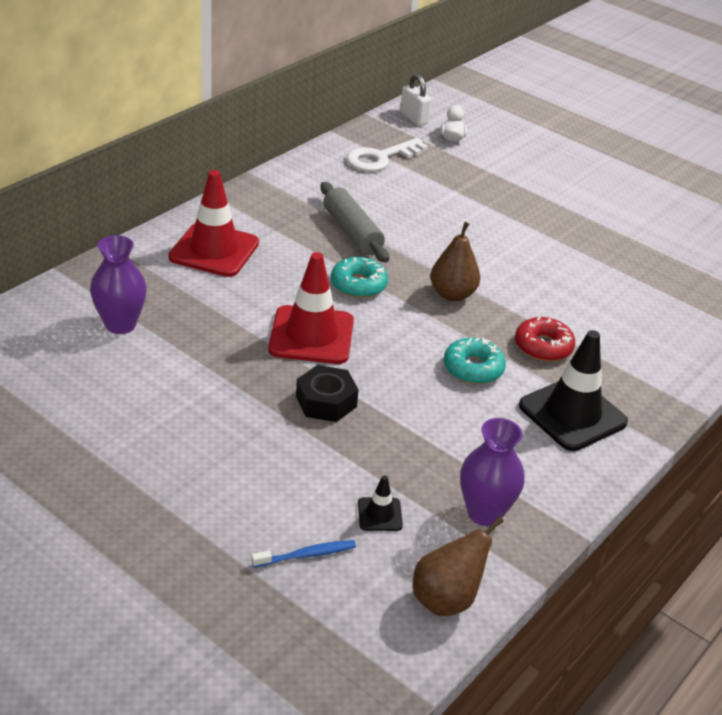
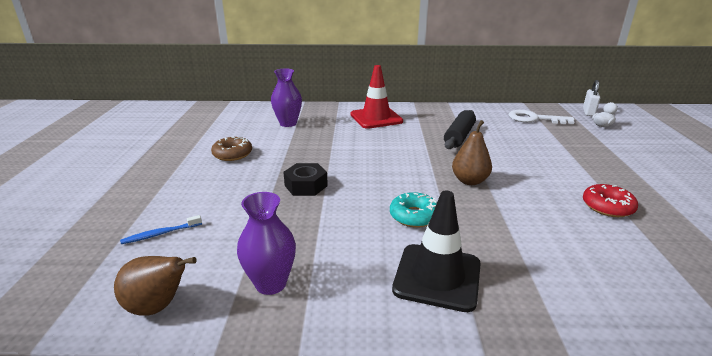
camera: 55 degrees right, 10 degrees down
blue toothbrush [251,540,356,568] -> blue toothbrush turned 120 degrees clockwise [120,215,202,244]
red traffic cone [268,252,354,364] -> none
grey rolling pin [320,182,389,263] -> black rolling pin [444,110,476,149]
turquoise donut [331,257,388,298] -> none
black traffic cone [358,475,403,531] -> none
red donut [515,317,575,361] -> red donut moved to [583,184,638,217]
none -> brown donut [211,137,252,161]

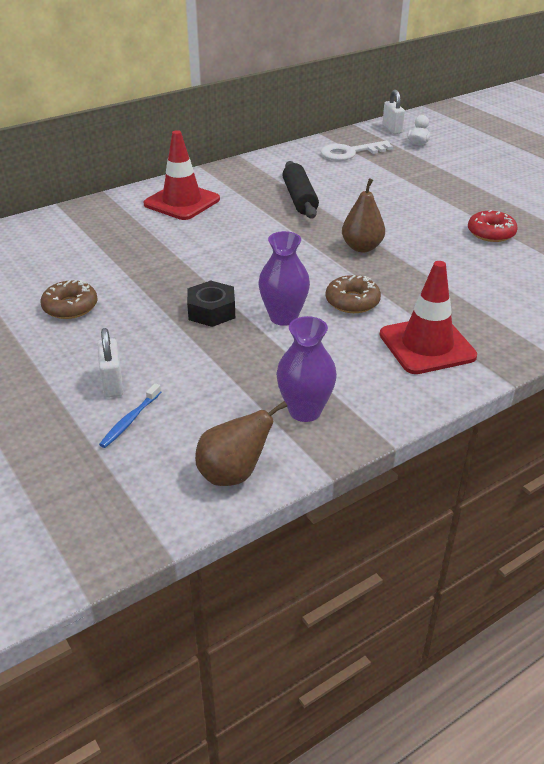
camera: 35 degrees left, 10 degrees up
purple vase [271,68,302,127] -> purple vase moved to [259,231,310,326]
turquoise donut [390,192,437,228] -> brown donut [326,275,381,313]
black traffic cone [392,191,481,312] -> red traffic cone [380,261,477,374]
none -> white padlock [98,328,123,398]

